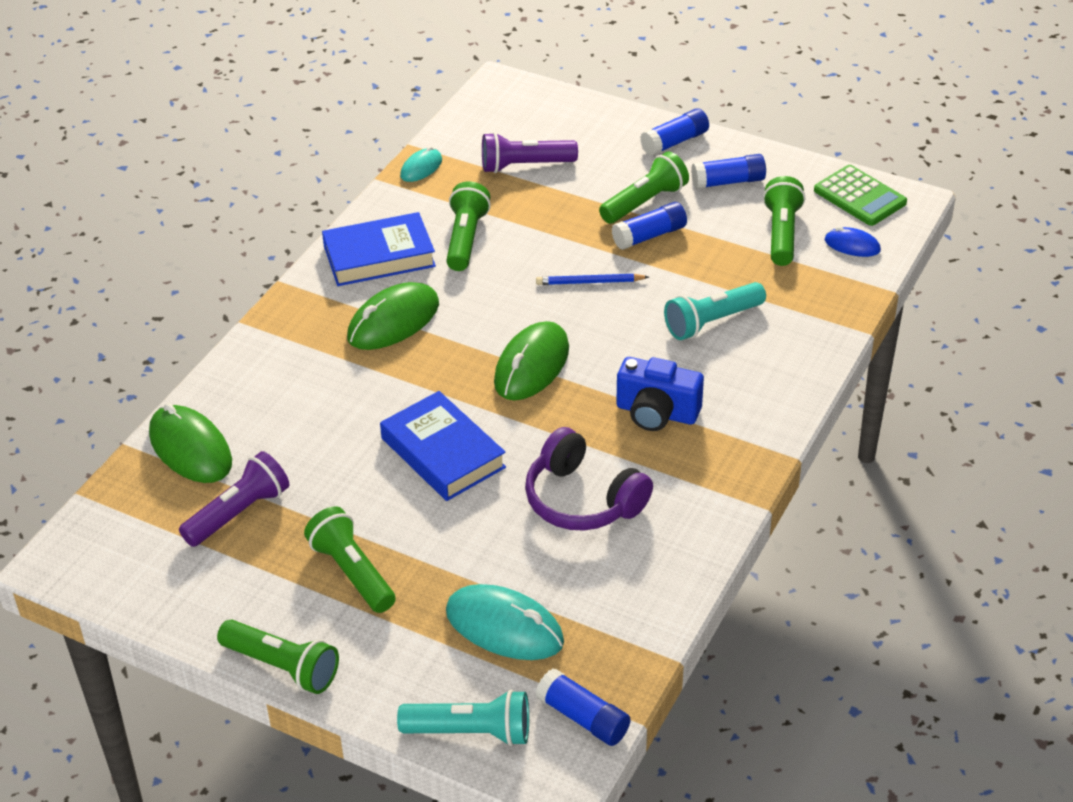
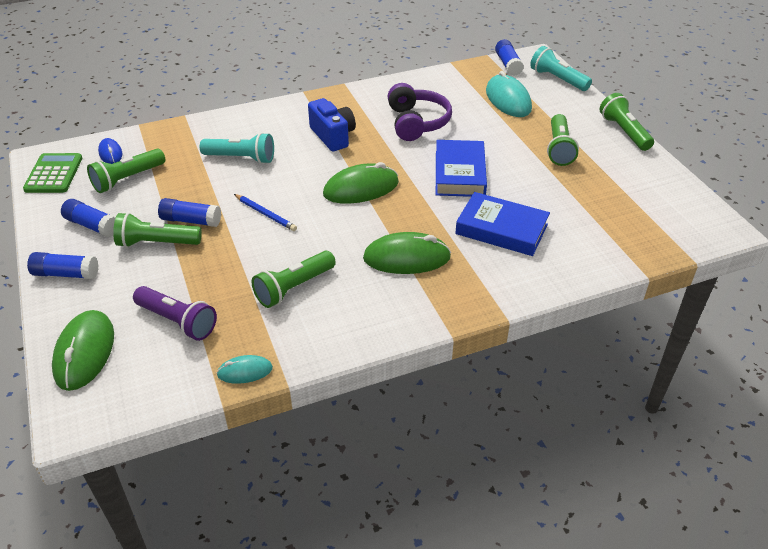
camera: 140 degrees left, 0 degrees up
green mouse [149,403,232,483] -> green mouse moved to [52,310,114,391]
purple flashlight [179,451,289,547] -> none
blue book [322,212,436,286] -> blue book moved to [455,192,550,256]

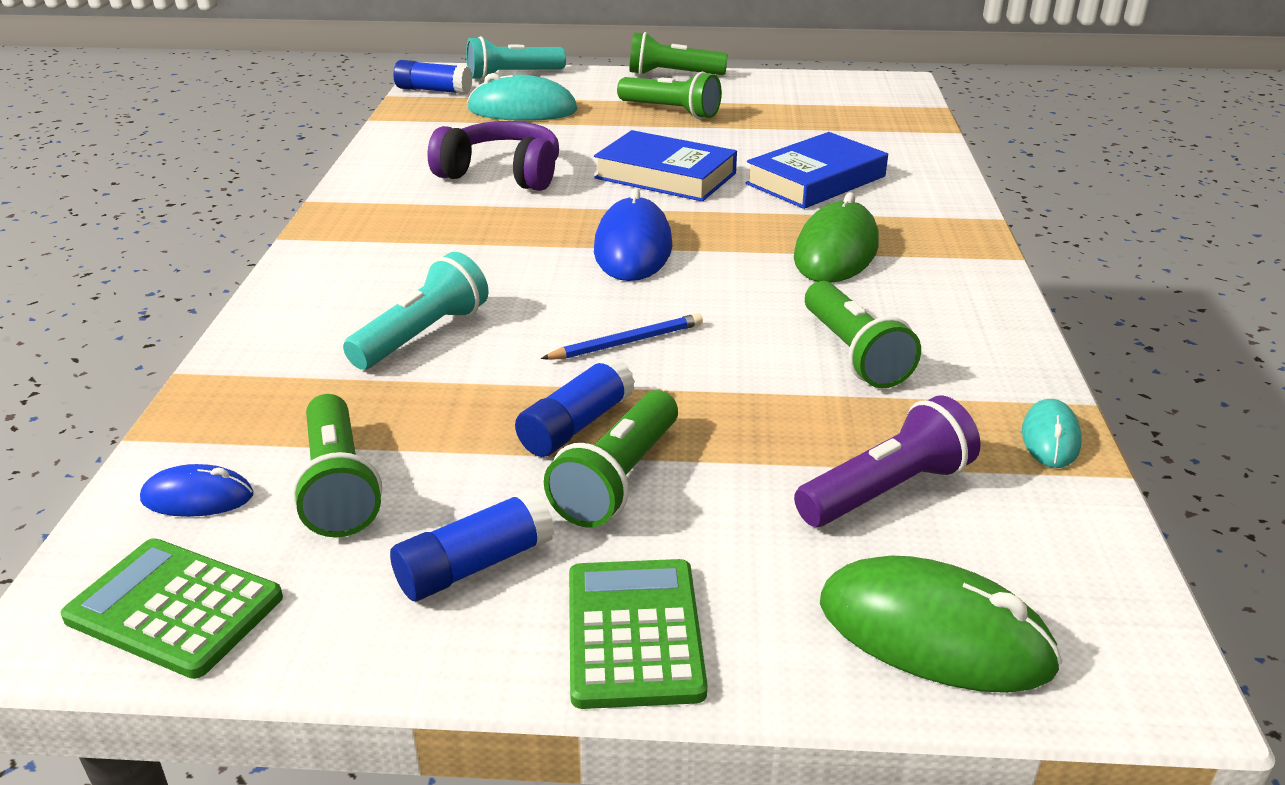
camera: 65 degrees left, 10 degrees down
blue glue stick [27,252,99,279] -> green calculator [569,559,708,709]
blue camera [308,98,356,152] -> none
green mouse [323,162,399,204] -> blue mouse [594,188,672,281]

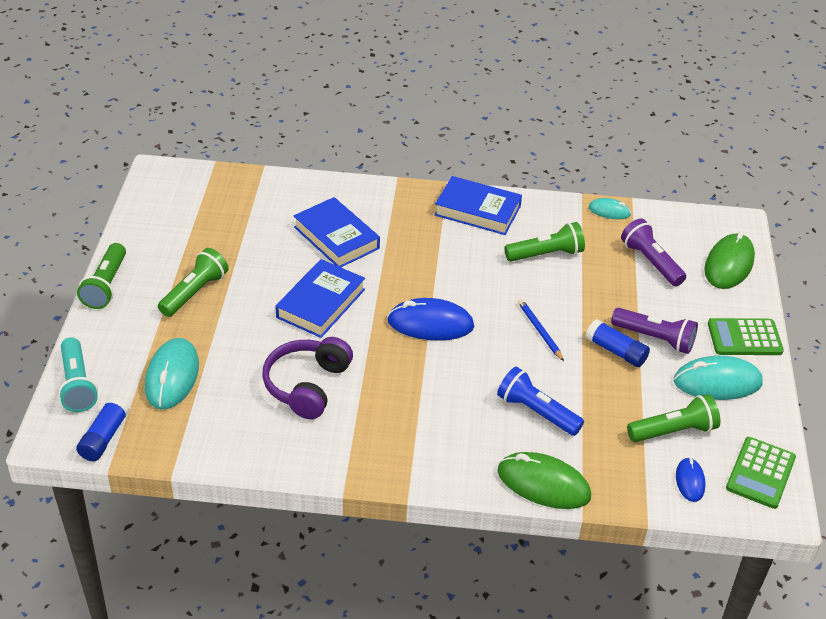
camera: 90 degrees left, 10 degrees up
turquoise flashlight [343,252,489,370] -> blue flashlight [497,367,584,436]
blue glue stick [390,488,555,601] -> turquoise mouse [674,356,763,400]
green flashlight [544,390,678,527] -> purple flashlight [611,308,698,354]
green mouse [794,192,879,283] -> green mouse moved to [498,452,591,509]
none -> blue book [434,176,522,235]

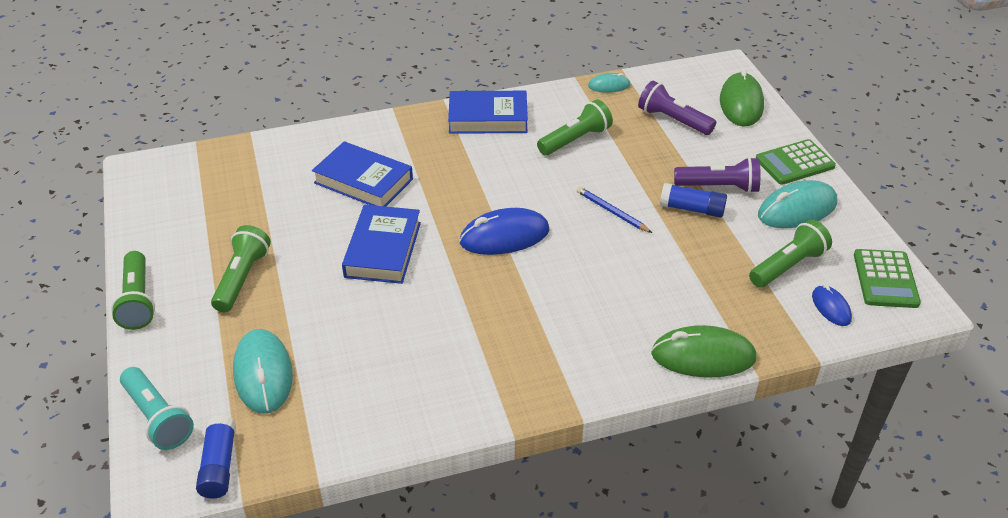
camera: 20 degrees left, 0 degrees up
purple headphones [262,337,353,419] -> none
blue flashlight [497,367,584,436] -> none

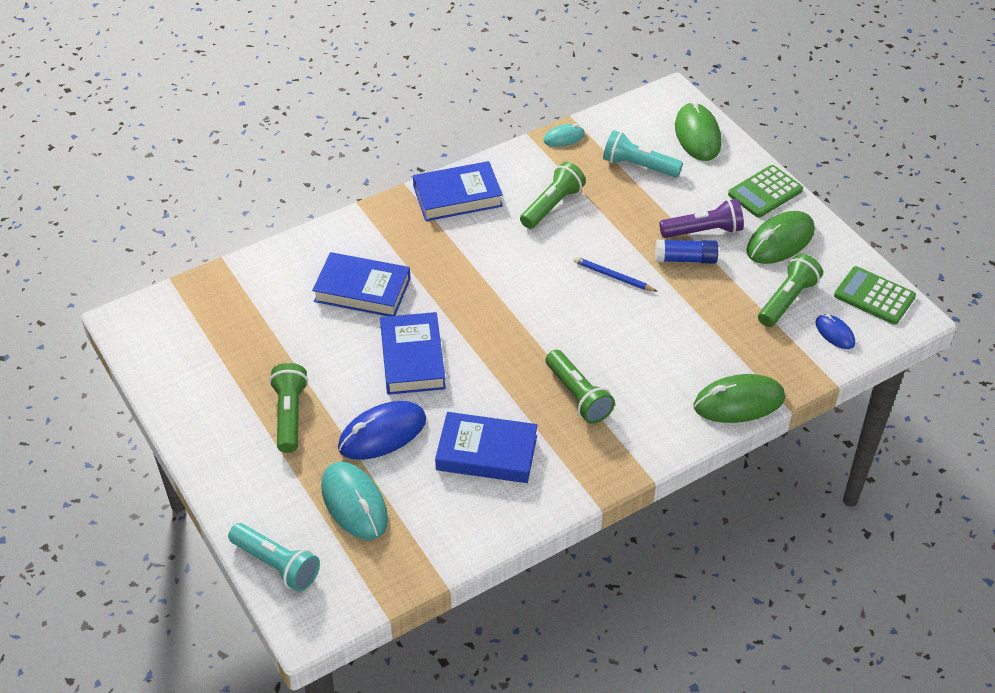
camera: 15 degrees left, 5 degrees up
green flashlight [111,251,155,330] -> green flashlight moved to [546,350,615,424]
blue glue stick [196,415,236,499] -> none
blue mouse [459,208,549,255] -> blue mouse moved to [338,401,426,460]
purple flashlight [638,81,716,135] -> turquoise flashlight [603,130,683,178]
turquoise mouse [758,180,837,228] -> green mouse [746,211,815,264]
green calculator [854,249,921,308] -> green calculator turned 135 degrees clockwise [834,266,916,325]
none -> blue book [435,412,538,483]

